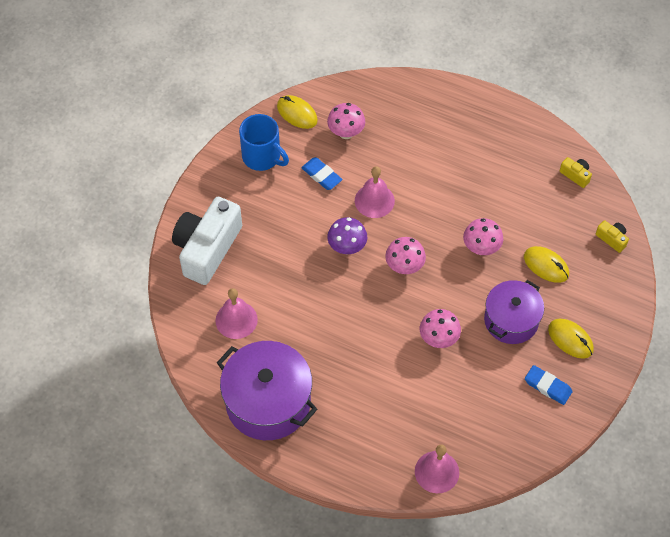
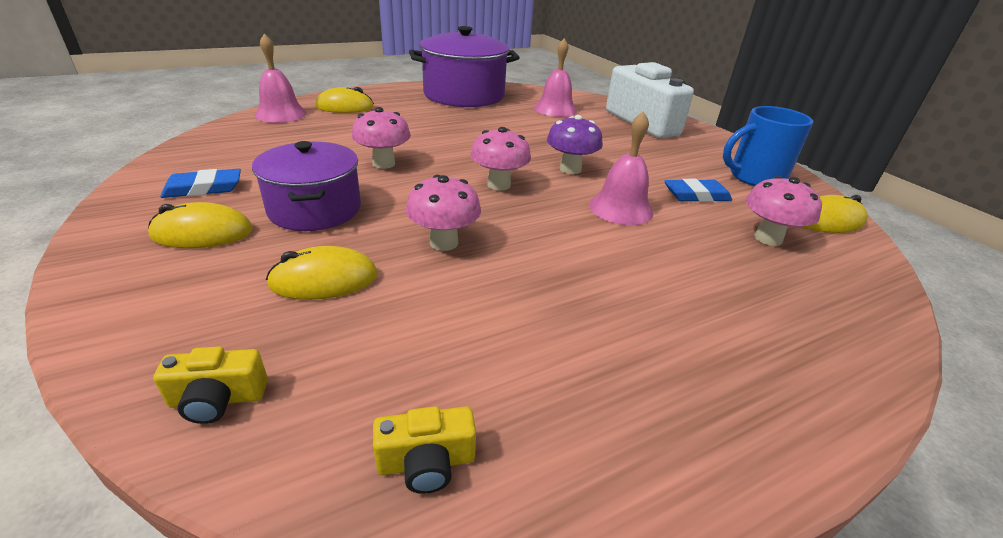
camera: 125 degrees right, 25 degrees down
none -> yellow mouse [315,87,374,113]

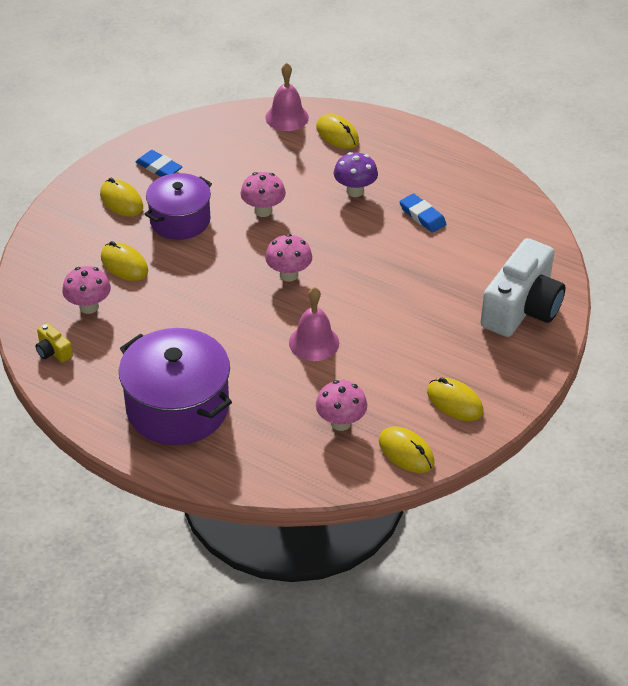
camera: 60 degrees right, 10 degrees up
yellow camera [153,346,268,424] -> none
pink mushroom [406,175,481,251] -> pink mushroom moved to [62,266,111,314]
purple pot [409,26,520,107] -> purple pot moved to [119,328,232,445]
pink bell [534,38,577,117] -> none
purple mushroom [547,115,603,174] -> purple mushroom moved to [334,152,378,197]
blue eraser [665,179,732,202] -> blue eraser moved to [400,193,446,233]
blue mug [723,106,813,186] -> yellow mouse [427,378,483,421]

